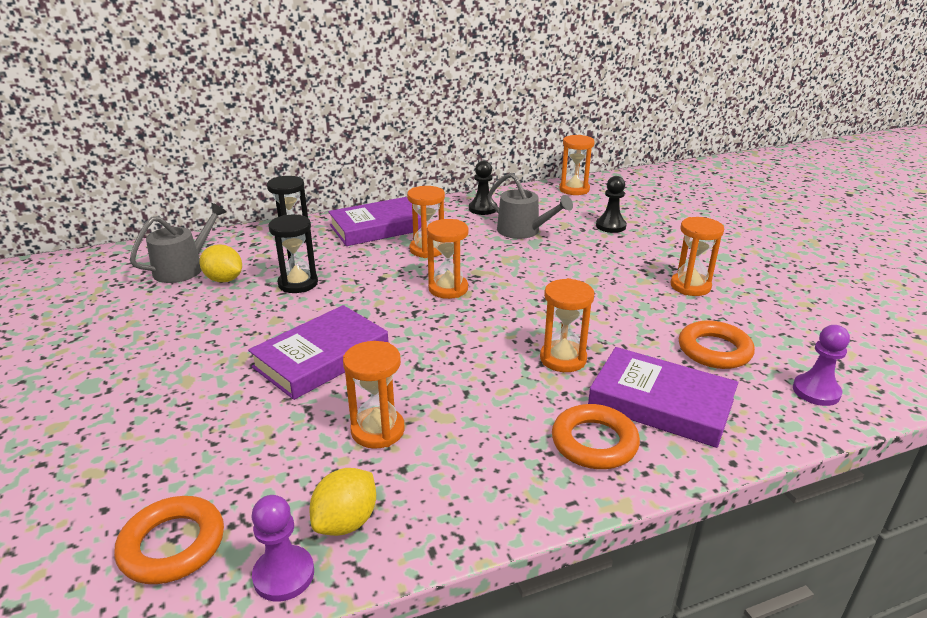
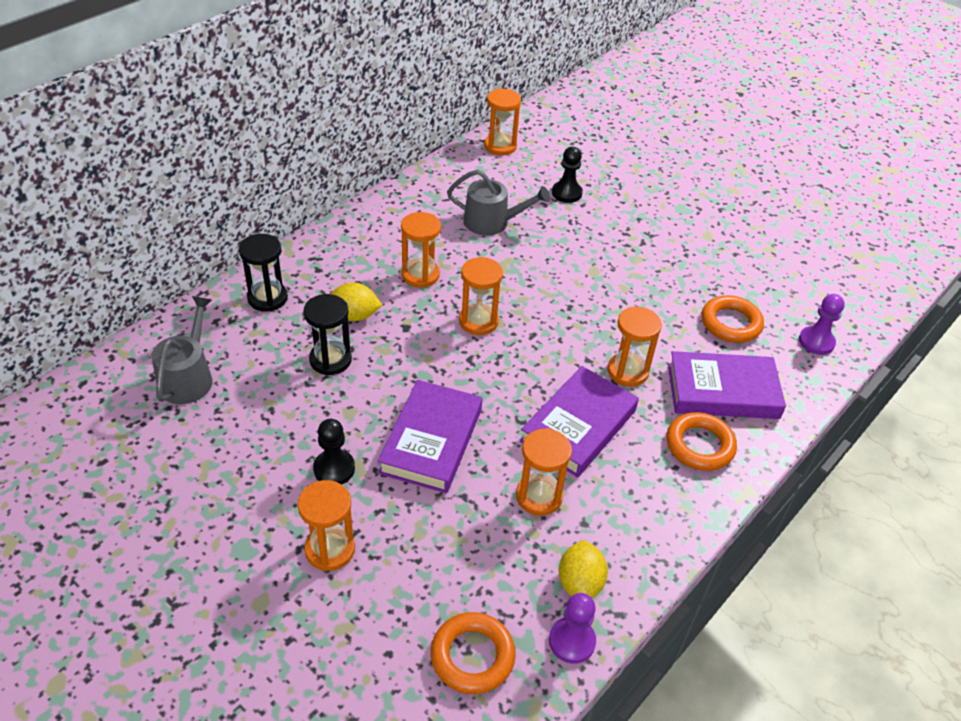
camera: 30 degrees left, 15 degrees up
yellow lemon [199,244,242,282] -> yellow lemon moved to [330,282,382,321]
purple book [328,197,421,246] -> purple book moved to [520,366,639,477]
black pawn [469,161,497,215] -> black pawn moved to [313,419,355,484]
orange hourglass [671,217,724,296] -> orange hourglass moved to [298,480,355,571]

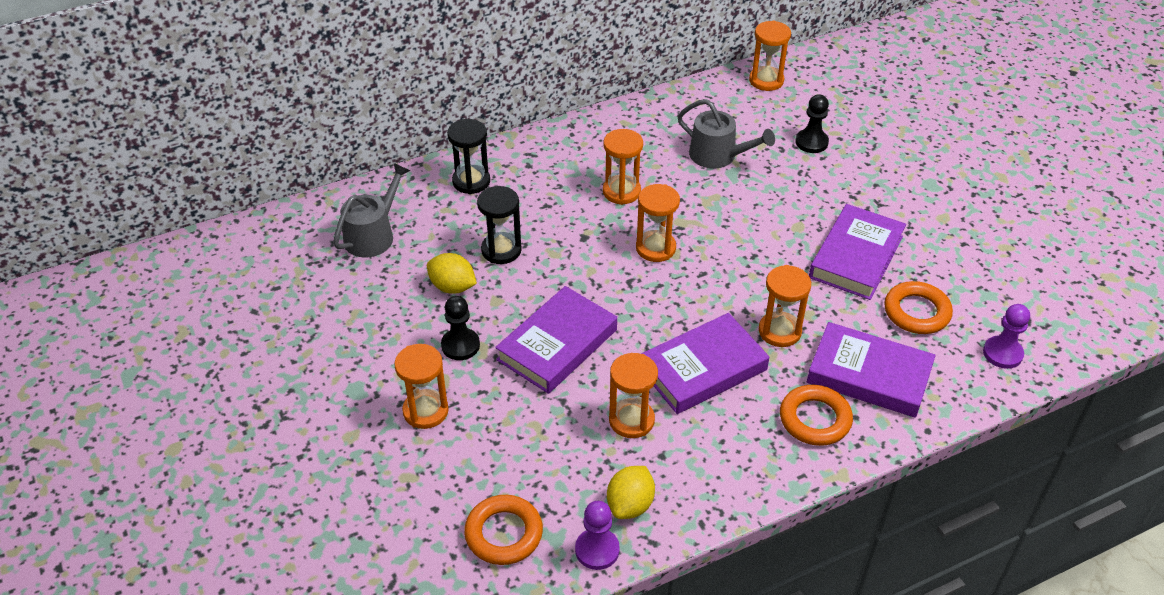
camera: 25 degrees right, 0 degrees up
yellow lemon [330,282,382,321] -> yellow lemon moved to [427,253,477,294]
none -> purple book [809,204,906,300]

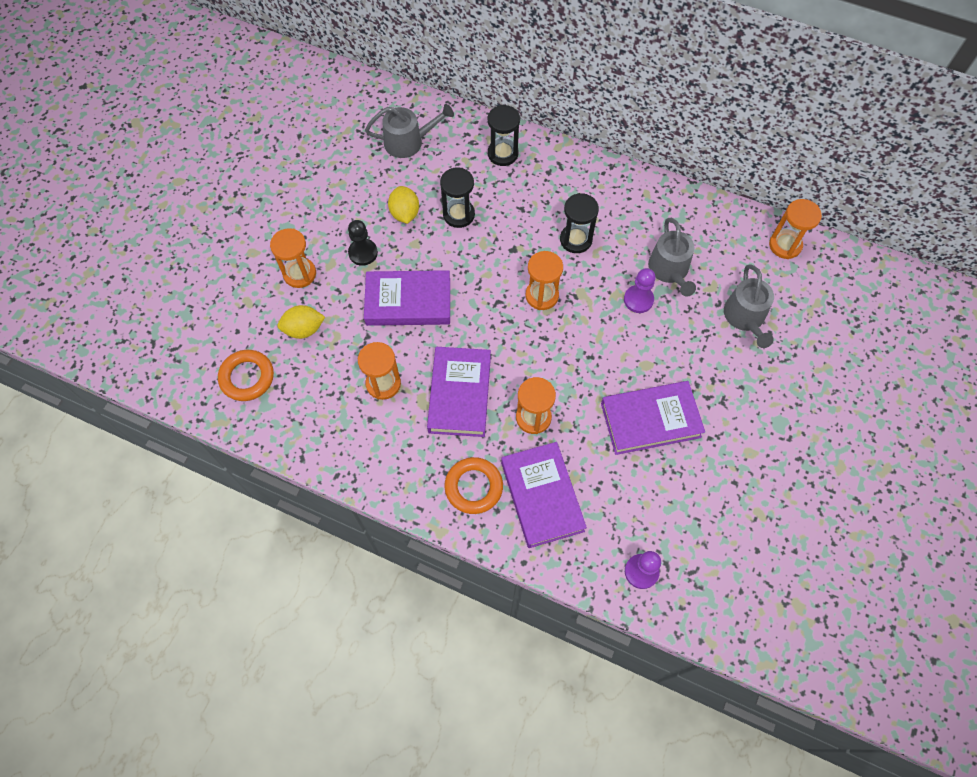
camera: 50 degrees right, 20 degrees up
purple pawn [575,501,620,570] -> purple pawn moved to [624,268,656,313]
orange hourglass [603,129,643,205] -> black hourglass [560,193,599,253]
yellow lemon [607,466,655,519] -> yellow lemon moved to [277,305,325,339]
purple book [641,313,769,414] -> purple book turned 75 degrees clockwise [427,347,491,437]
black pawn [795,94,829,153] -> grey watering can [724,264,774,348]
orange ring [884,281,953,334] -> none

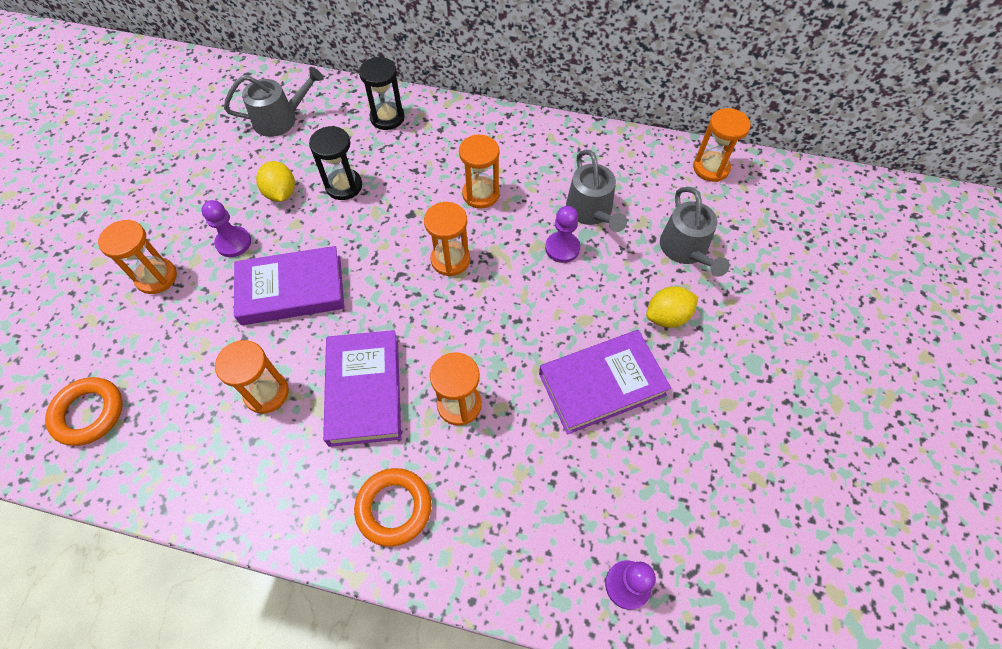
camera: 10 degrees left, 5 degrees down
yellow lemon [277,305,325,339] -> yellow lemon moved to [646,287,698,328]
black pawn [348,220,378,266] -> purple pawn [202,200,251,257]
purple book [501,442,587,548] -> none
black hourglass [560,193,599,253] -> orange hourglass [459,135,500,209]

